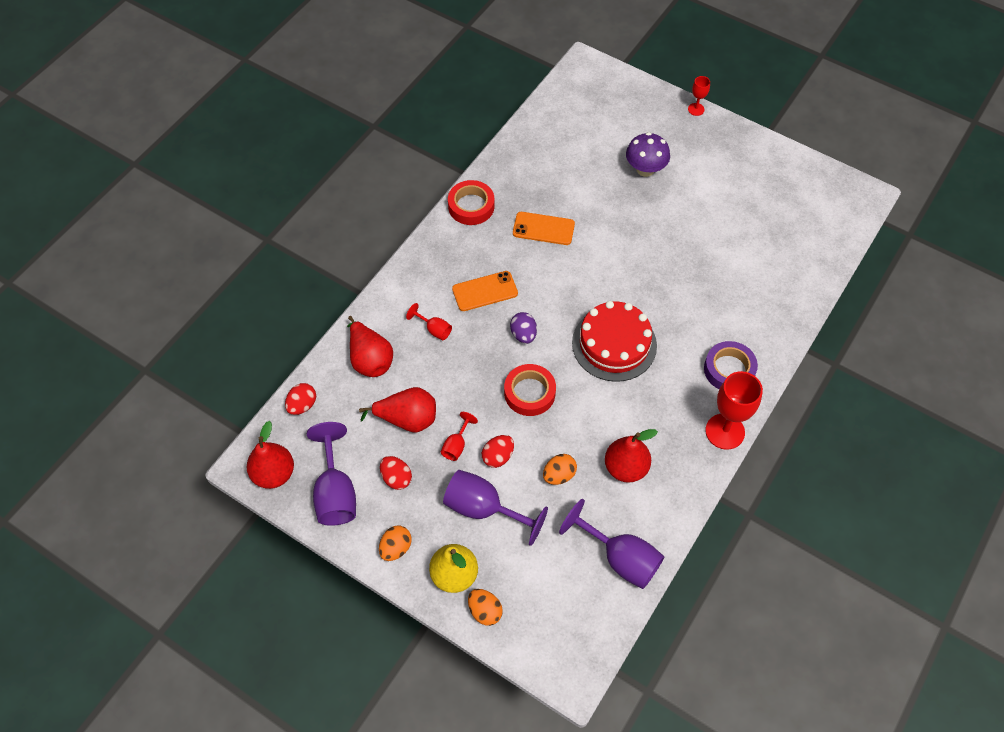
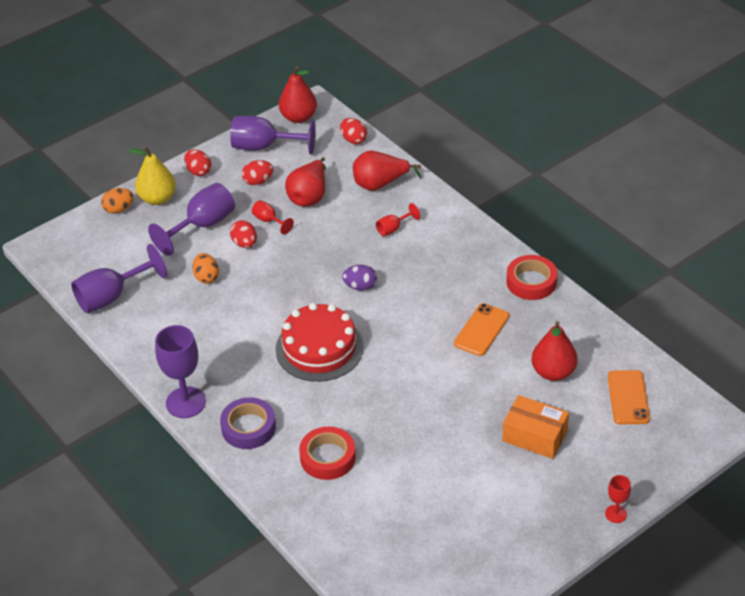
camera: 110 degrees right, 15 degrees down
orange egg [379,526,412,561] -> red egg [184,149,211,176]
orange phone [452,271,518,311] -> orange phone moved to [608,370,650,424]
red tape [504,364,556,416] -> red tape moved to [299,426,356,480]
red pear [605,429,658,483] -> red pear moved to [531,321,578,381]
purple mushroom [626,132,670,177] -> orange box [502,395,569,459]
red goblet [705,371,763,450] -> purple goblet [155,325,206,418]

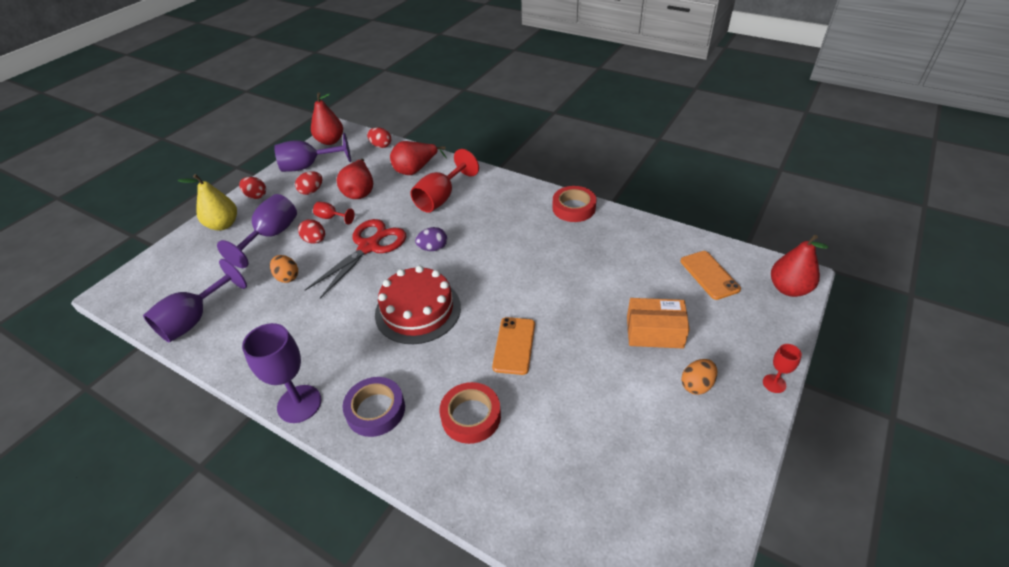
camera: 20 degrees left, 0 degrees up
orange egg [101,188,134,214] -> orange egg moved to [681,359,717,395]
red goblet [376,203,420,237] -> red goblet [410,149,479,213], size x1.99
orange phone [454,303,510,356] -> orange phone moved to [492,317,535,375]
red pear [531,321,578,381] -> red pear moved to [771,235,828,297]
none -> red scissors [305,219,406,299]

